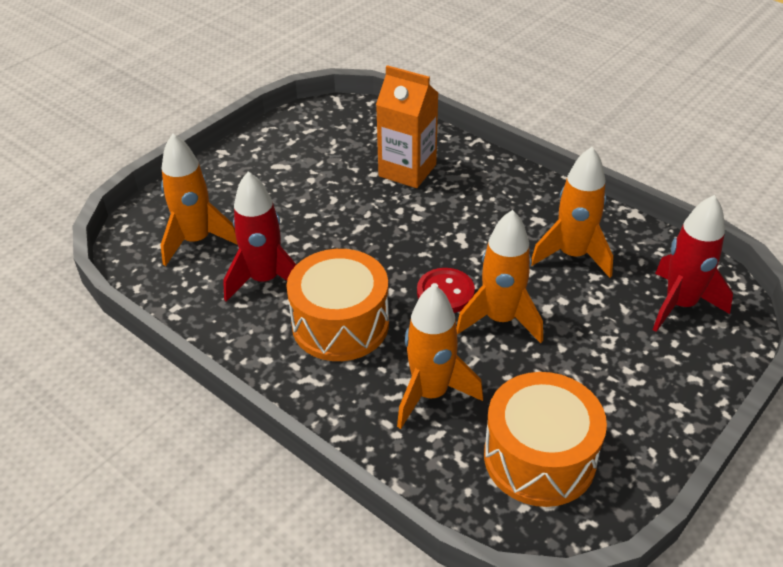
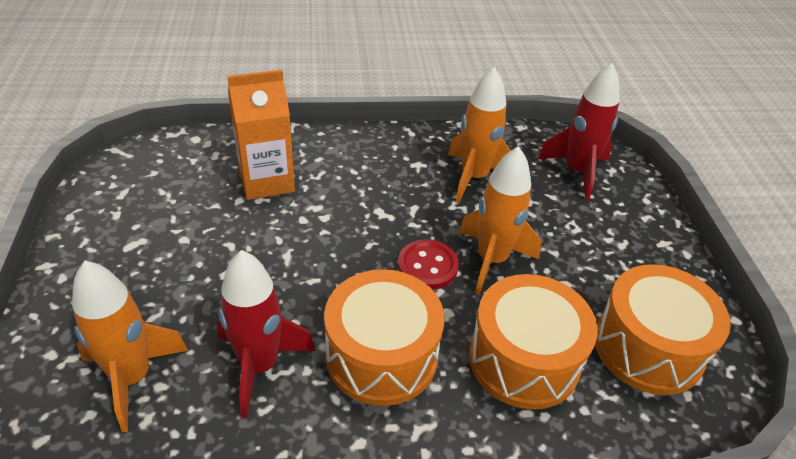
camera: 50 degrees left, 0 degrees up
orange rocket [397,285,483,429] -> orange drum [469,274,598,410]

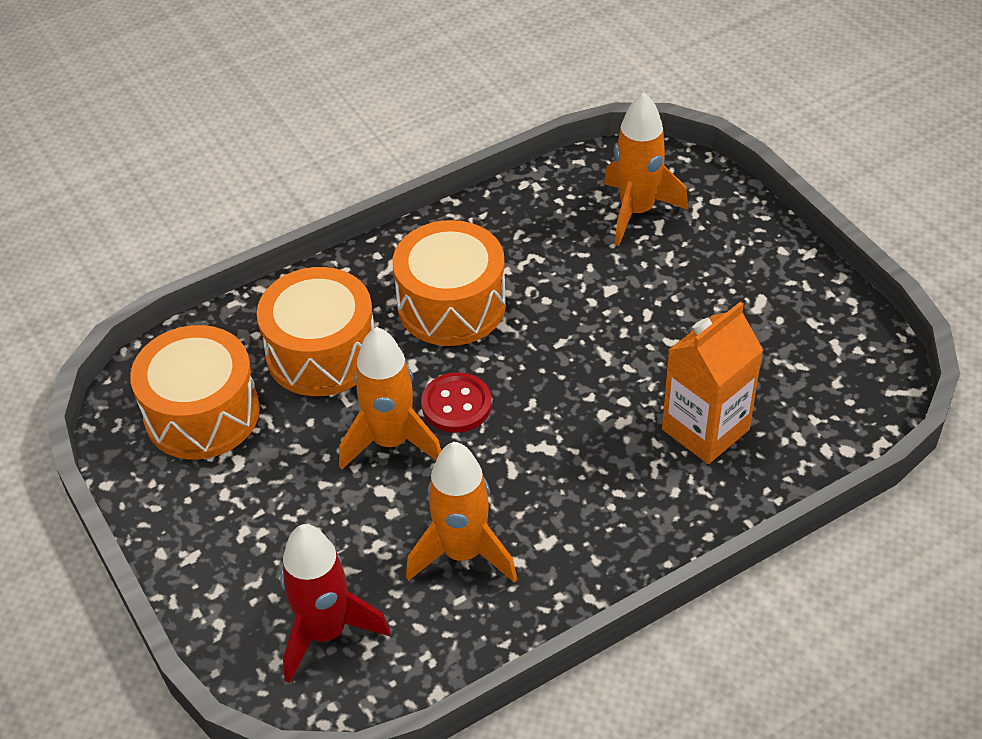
camera: 160 degrees right, 5 degrees up
red rocket [217,250,315,418] -> none

